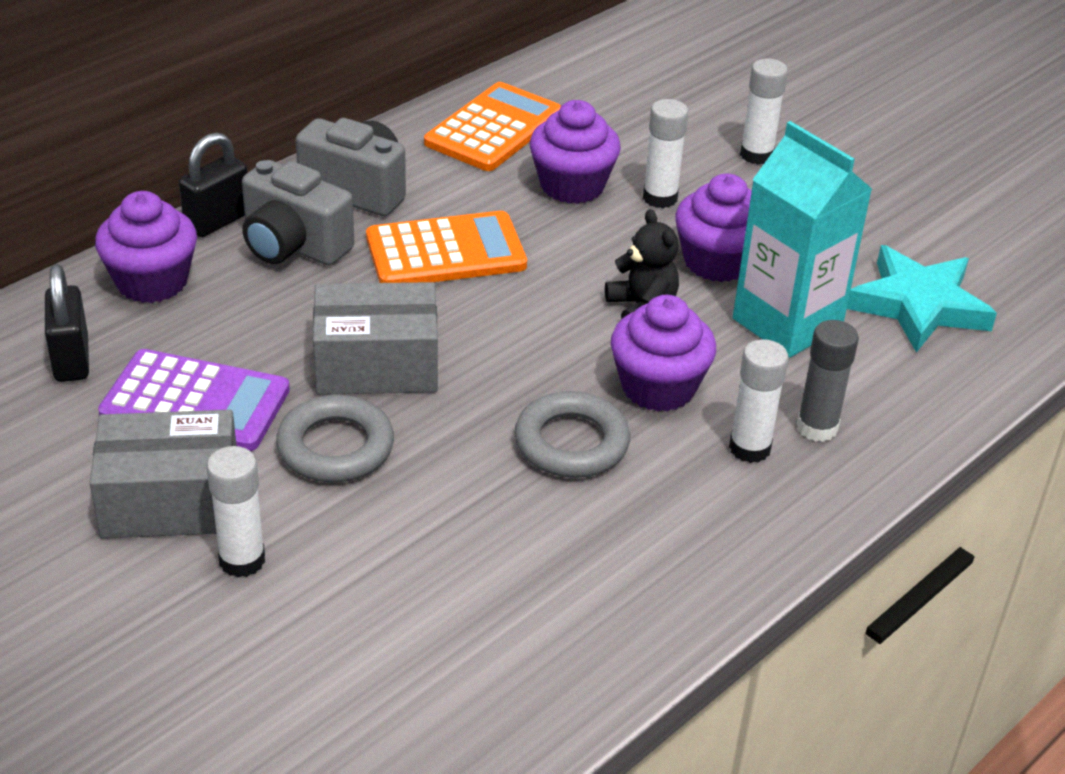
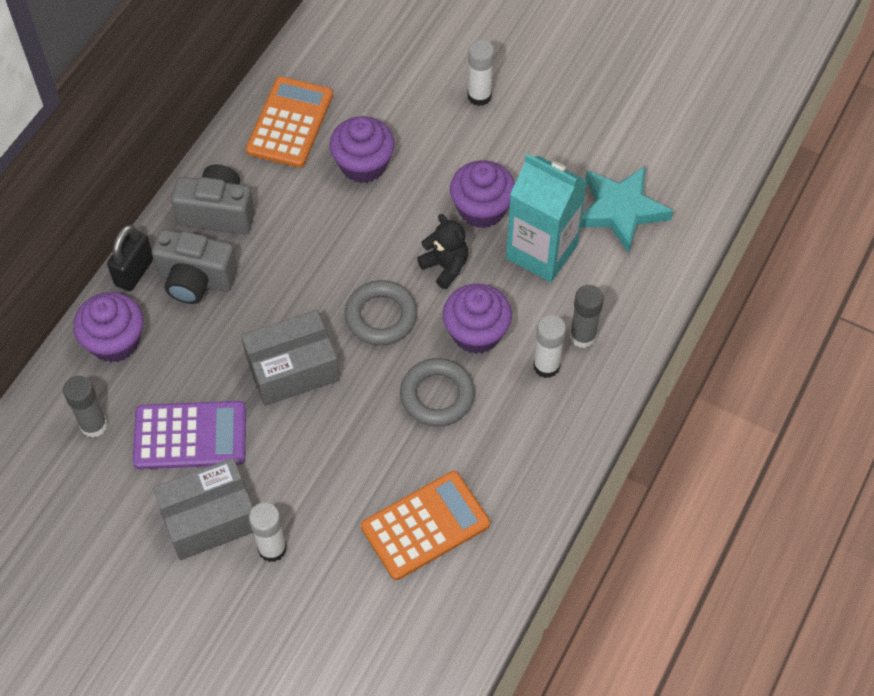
camera: 15 degrees left, 20 degrees up
black padlock [45,264,89,382] -> grey glue stick [63,376,108,438]
grey ring [276,395,394,482] -> grey ring moved to [345,280,417,345]
orange calculator [366,211,527,283] -> orange calculator moved to [361,471,490,580]
white glue stick [643,99,689,208] -> none

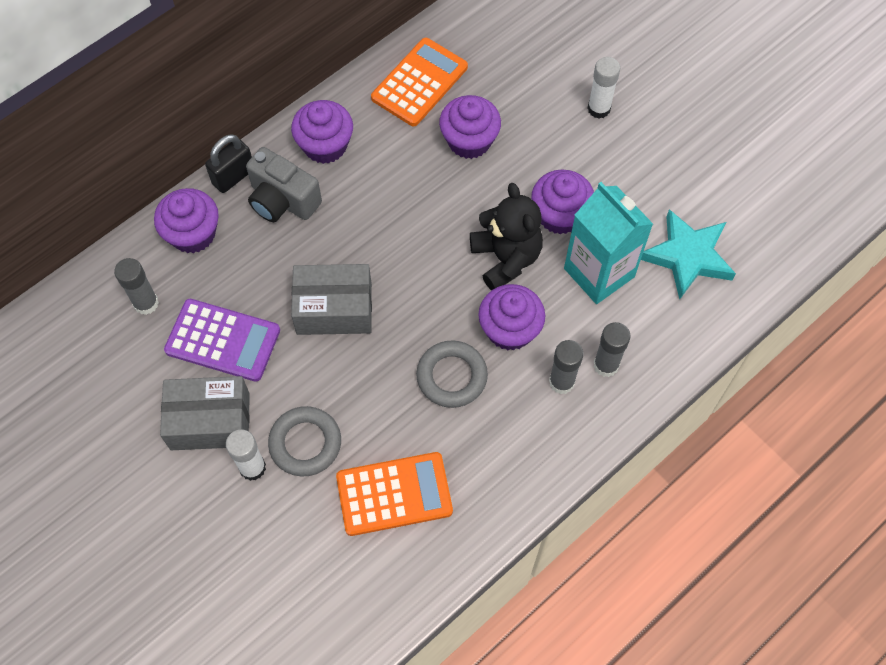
camera: 20 degrees right, 5 degrees up
grey camera [171,164,255,234] -> purple cupcake [291,100,353,164]
grey ring [345,280,417,345] -> grey ring moved to [268,406,341,476]
black teddy bear [417,214,468,289] -> black teddy bear [470,183,543,290], size x1.55
white glue stick [533,315,566,378] -> grey glue stick [549,340,584,394]

